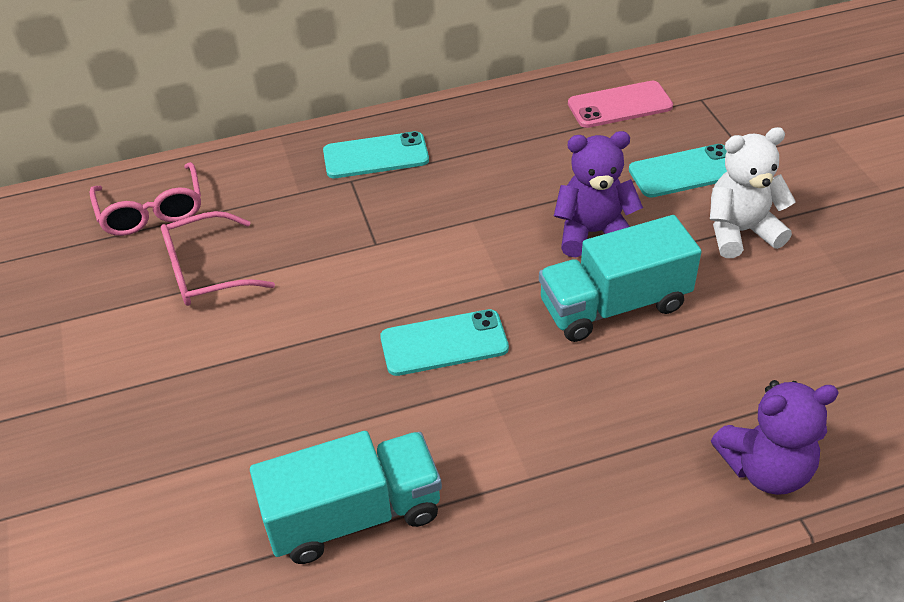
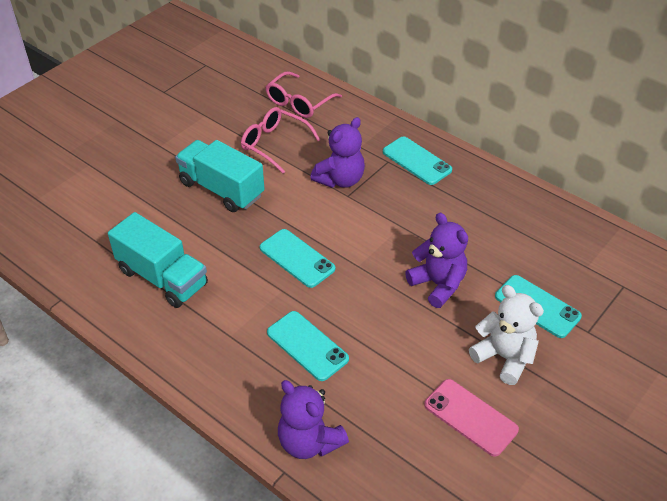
camera: 55 degrees right, 0 degrees up
turquoise truck [539,215,702,342] -> turquoise truck moved to [175,140,265,212]
pink phone [568,81,673,128] -> pink phone moved to [424,379,519,457]
none -> turquoise phone [267,311,349,381]
none -> purple teddy bear [310,117,365,188]

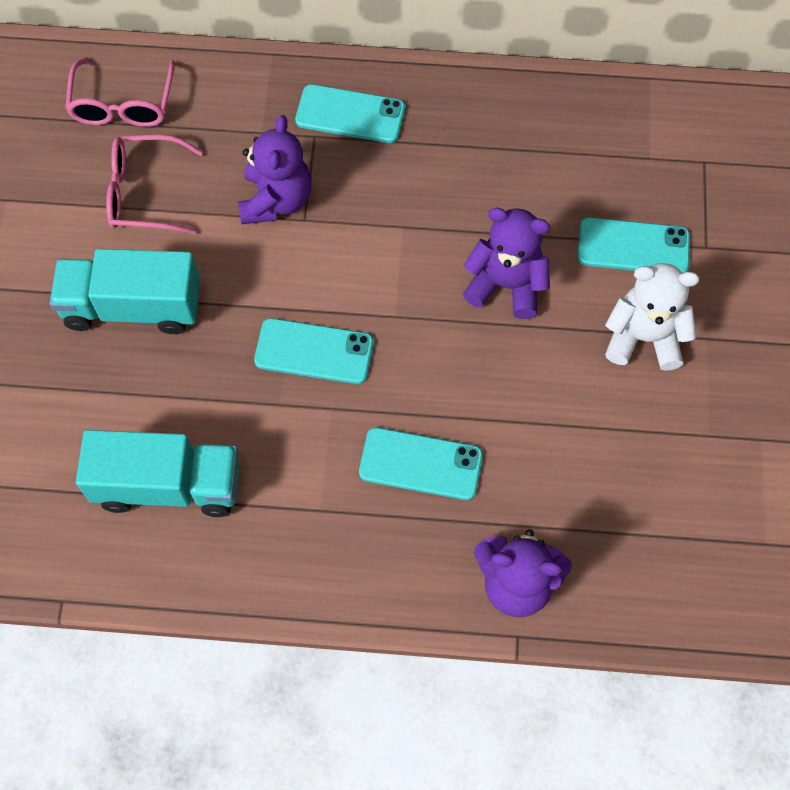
camera: 35 degrees left, 20 degrees up
pink phone [424,379,519,457] -> none

